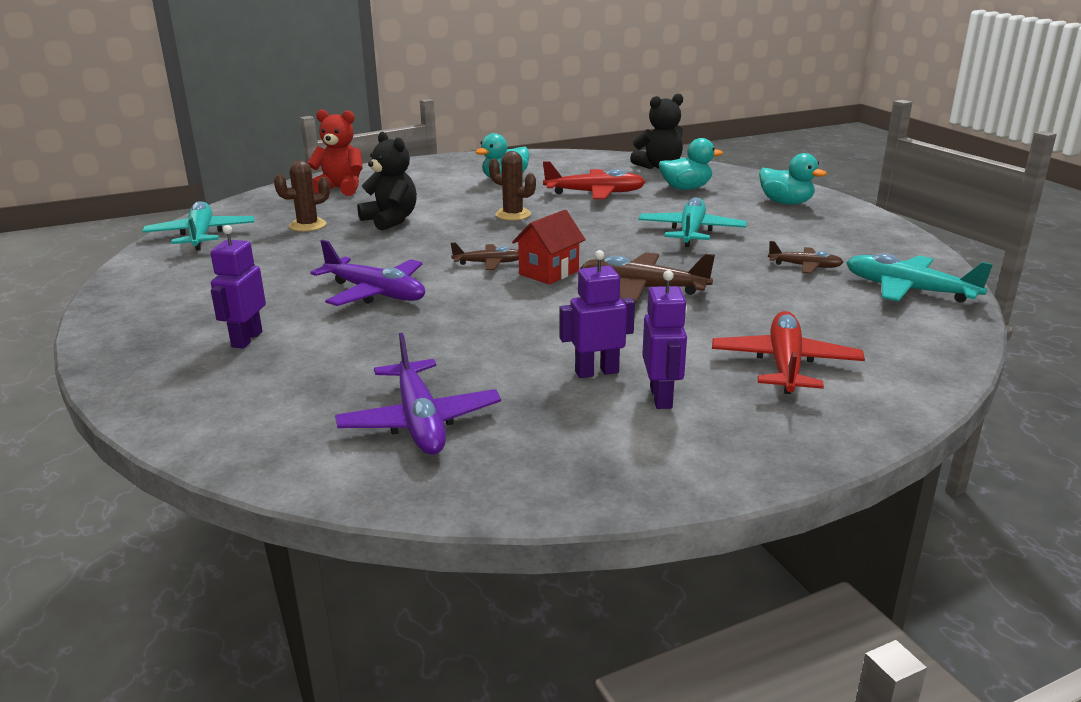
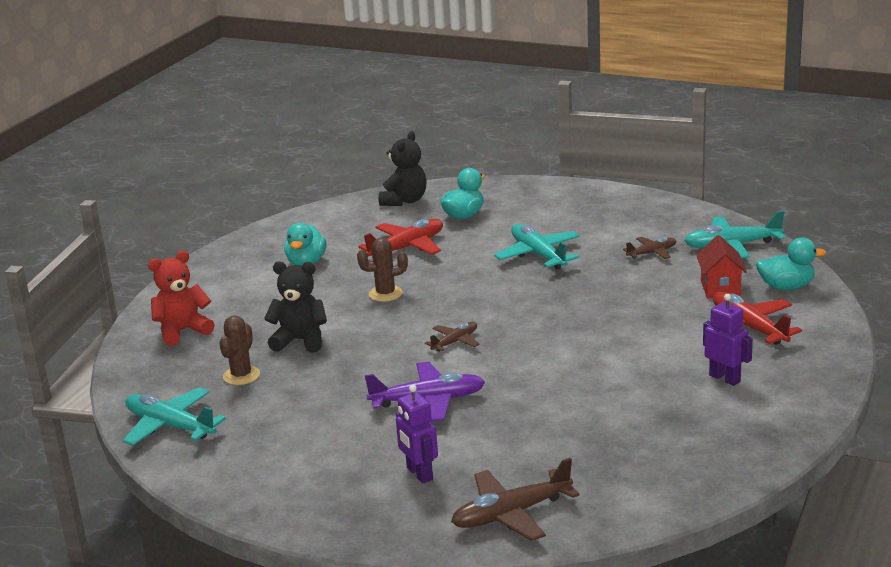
camera: 40 degrees left, 0 degrees up
purple plane [335,333,501,455] -> none
red house [512,210,586,285] -> red house moved to [696,235,747,298]
purple robot [559,250,635,378] -> none
brown plane [580,252,715,303] -> brown plane moved to [451,458,580,541]
turquoise duck [759,153,827,205] -> turquoise duck moved to [756,237,826,290]

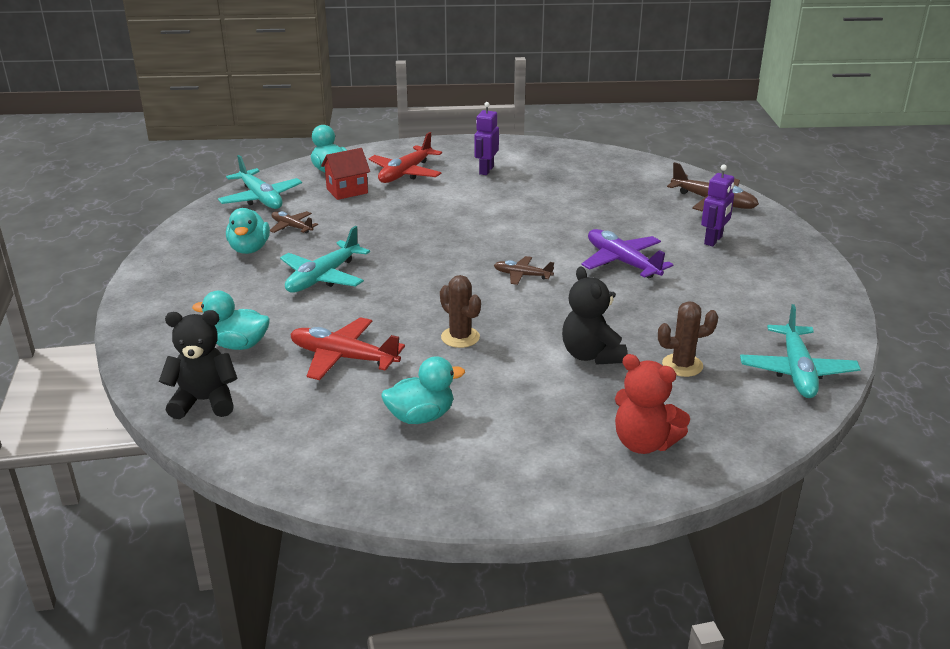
camera: 120 degrees left, 5 degrees up
none -> turquoise duck [226,208,270,254]

